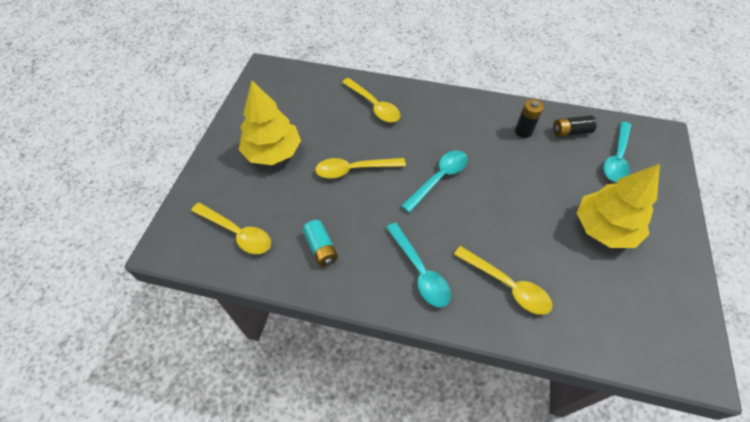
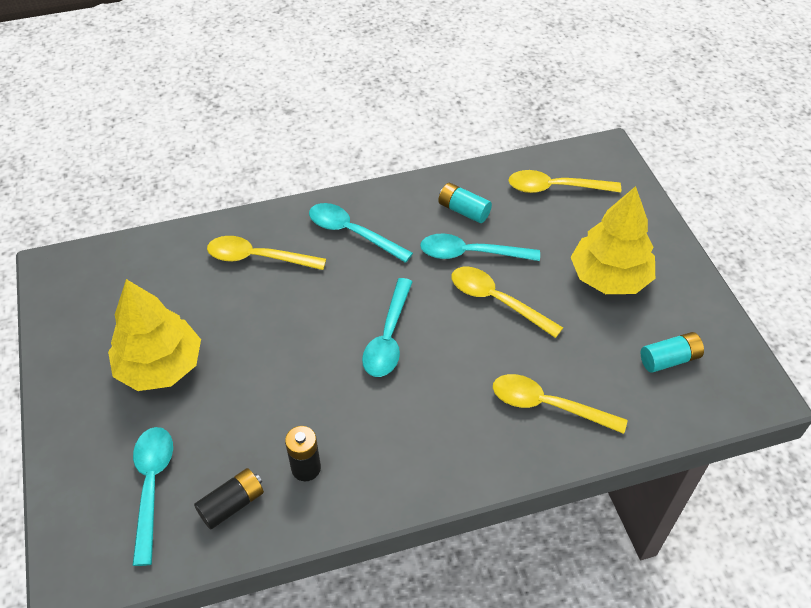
camera: 150 degrees right, 5 degrees down
yellow spoon [315,158,406,178] -> yellow spoon turned 105 degrees counterclockwise [452,267,563,338]
none -> turquoise spoon [420,234,540,261]
none -> turquoise battery [641,332,704,373]

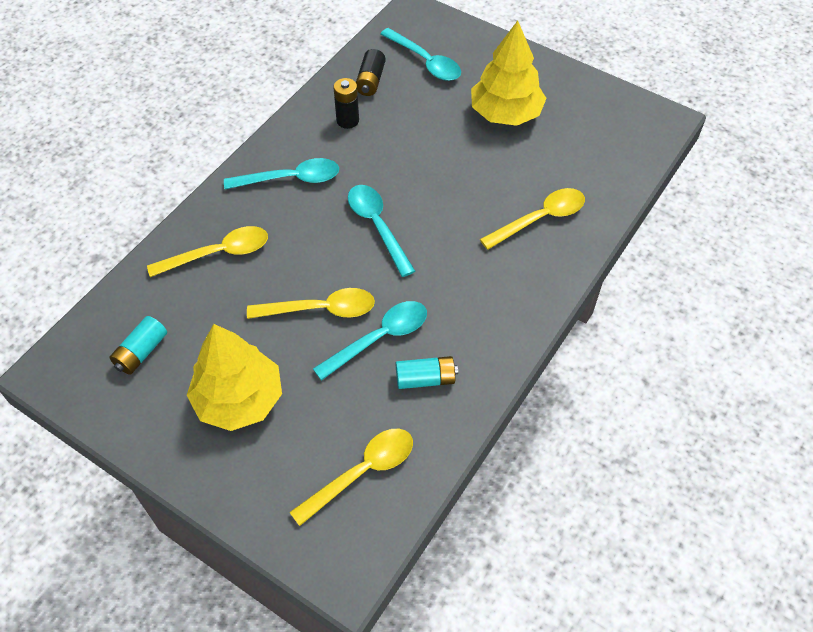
camera: 140 degrees right, 5 degrees up
turquoise spoon [309,203,413,263] -> turquoise spoon moved to [224,158,339,189]

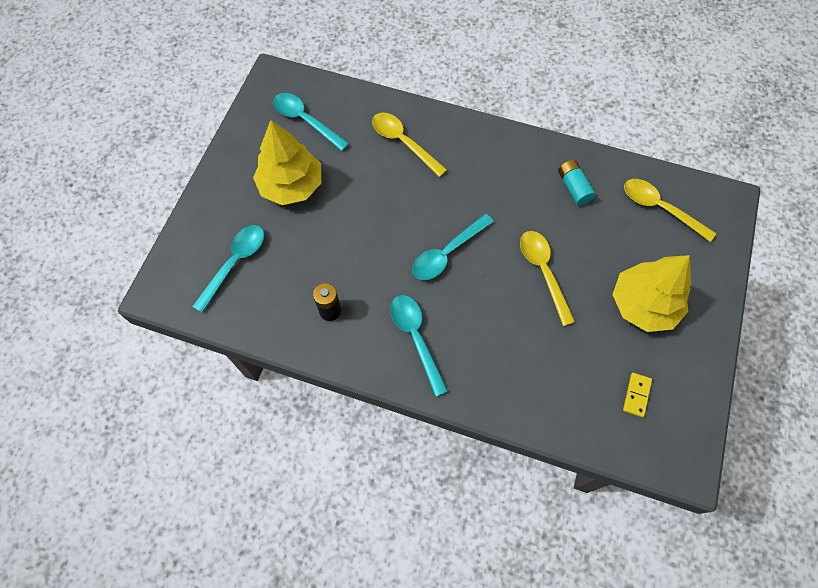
camera: 105 degrees left, 10 degrees up
turquoise battery [109,316,167,375] -> yellow domino [623,373,652,417]
yellow spoon [147,226,268,277] -> none
turquoise spoon [313,301,427,381] -> turquoise spoon moved to [273,93,349,151]
black battery [356,49,386,96] -> none

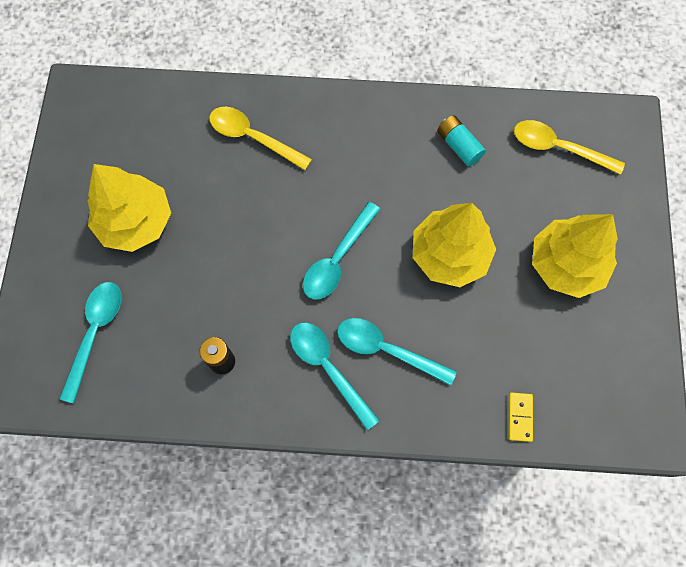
camera: 15 degrees left, 5 degrees up
turquoise spoon [273,93,349,151] -> turquoise spoon moved to [337,318,457,385]
yellow spoon [520,231,575,326] -> yellow tree [413,203,496,287]
yellow domino [623,373,652,417] -> yellow domino moved to [509,392,533,442]

